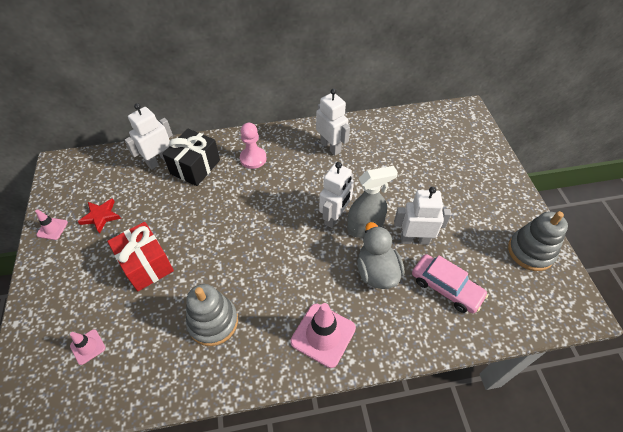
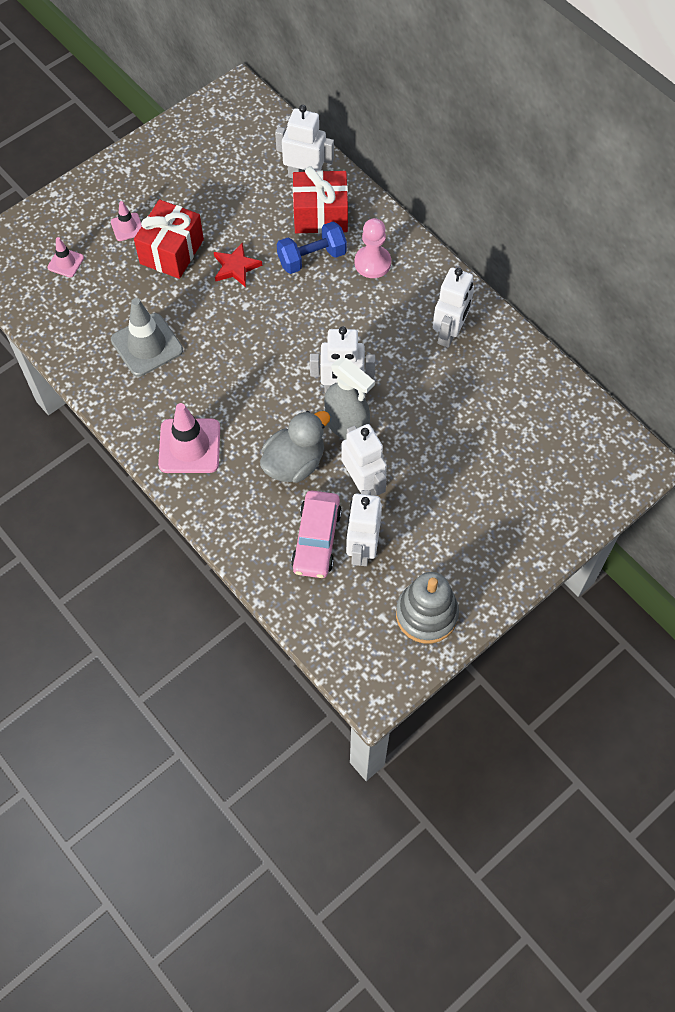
camera: 60 degrees right, 10 degrees up
pink traffic cone [35,209,68,240] -> pink traffic cone moved to [111,201,142,241]
red star [78,198,121,234] -> red star moved to [214,242,262,287]
black gift [163,129,220,186] -> red gift [293,166,348,233]
grey stacking toy [186,284,238,346] -> grey traffic cone [111,298,183,377]
none -> blue dumbbell [277,222,347,274]
none -> white robot [346,490,382,566]

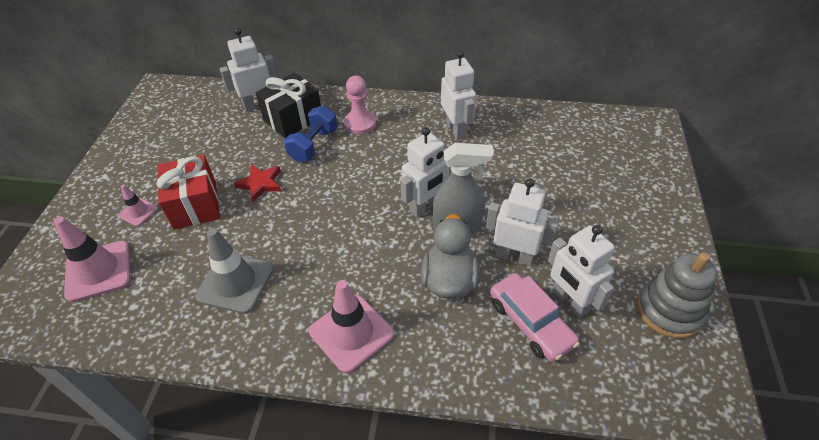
camera: 40 degrees left, 15 degrees down
pink traffic cone [47,237,84,277] -> pink traffic cone [54,217,131,302], size x1.91
red gift [293,166,348,233] -> black gift [256,73,321,139]

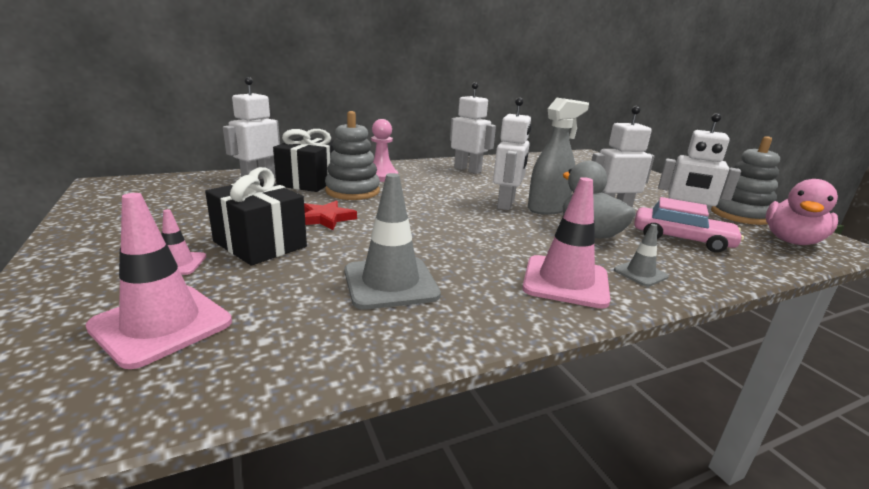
camera: 35 degrees left, 25 degrees down
red gift [157,155,220,230] -> black gift [205,167,307,265]
blue dumbbell [284,105,338,162] -> grey stacking toy [325,111,380,200]
none -> grey traffic cone [614,224,669,286]
none -> pink duck [766,179,838,245]

